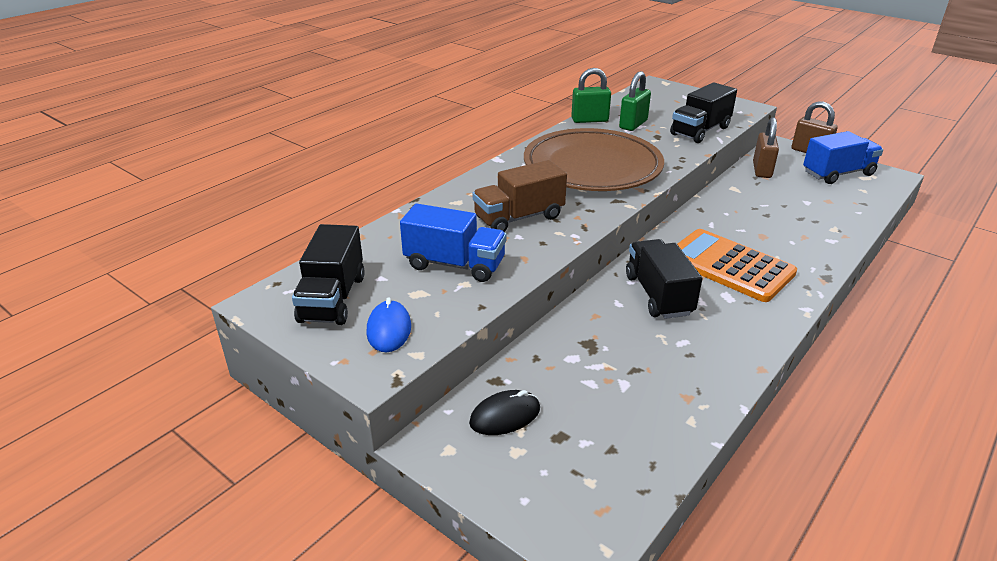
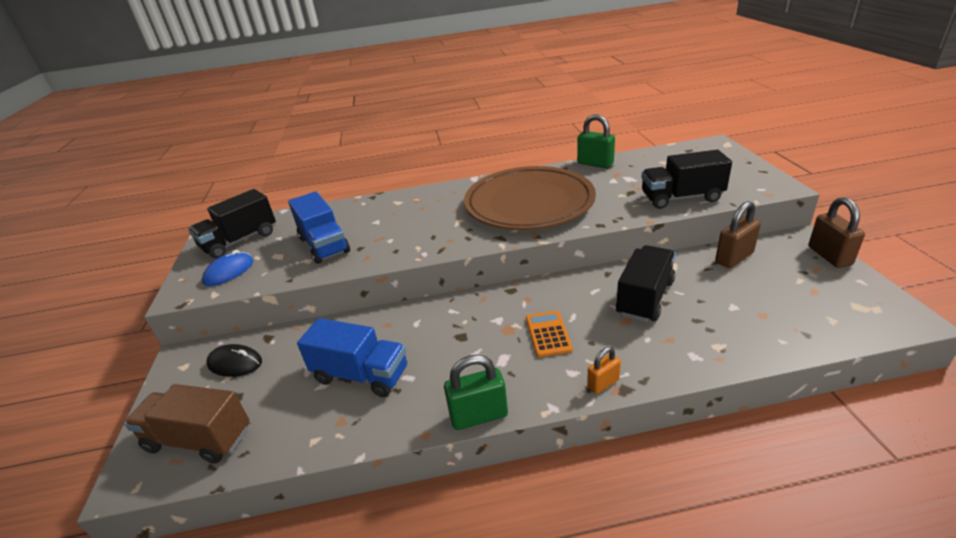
camera: 45 degrees right, 0 degrees up
brown truck [472,160,567,232] -> brown truck moved to [124,384,249,464]
green padlock [619,71,651,131] -> green padlock moved to [444,354,508,430]
black truck [626,239,702,319] -> black truck moved to [616,245,675,322]
orange calculator [677,229,797,302] -> orange calculator [526,311,573,357], size x0.50
blue truck [803,131,883,184] -> blue truck moved to [297,318,407,397]
none -> orange padlock [587,347,621,394]

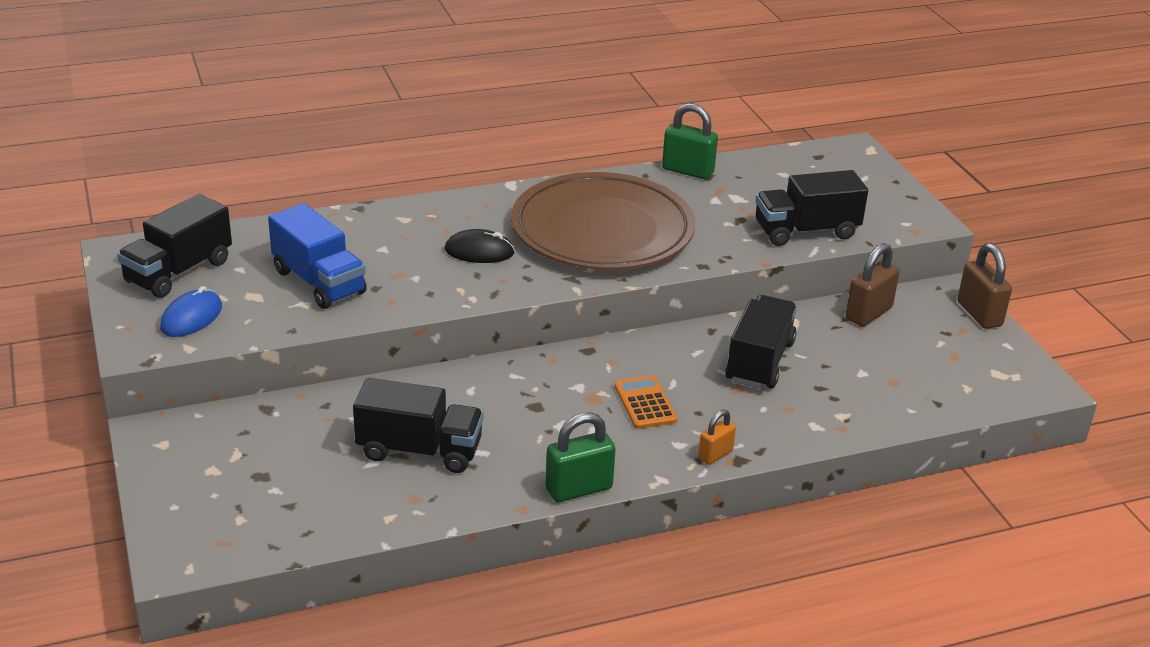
camera: 15 degrees left, 0 degrees up
brown truck [124,384,249,464] -> none
black mouse [206,344,262,377] -> black mouse moved to [445,229,515,263]
blue truck [297,318,407,397] -> black truck [353,378,483,473]

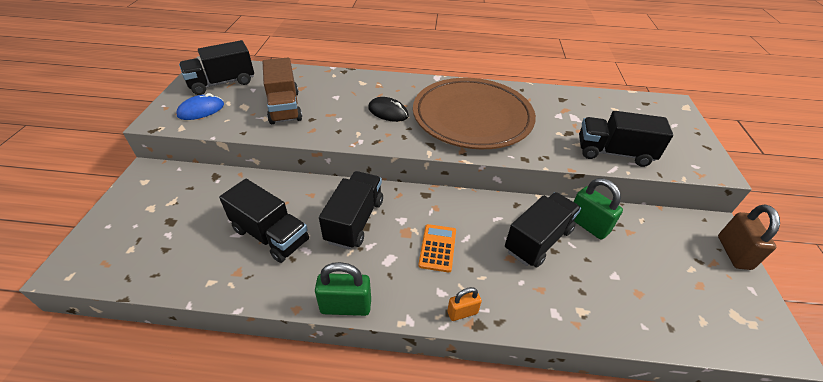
camera: 25 degrees right, 10 degrees up
blue truck [268,203,367,309] -> brown truck [263,57,302,124]
green padlock [662,103,718,179] -> green padlock moved to [574,178,623,240]
brown padlock [845,243,900,326] -> none
none -> black truck [319,171,383,249]

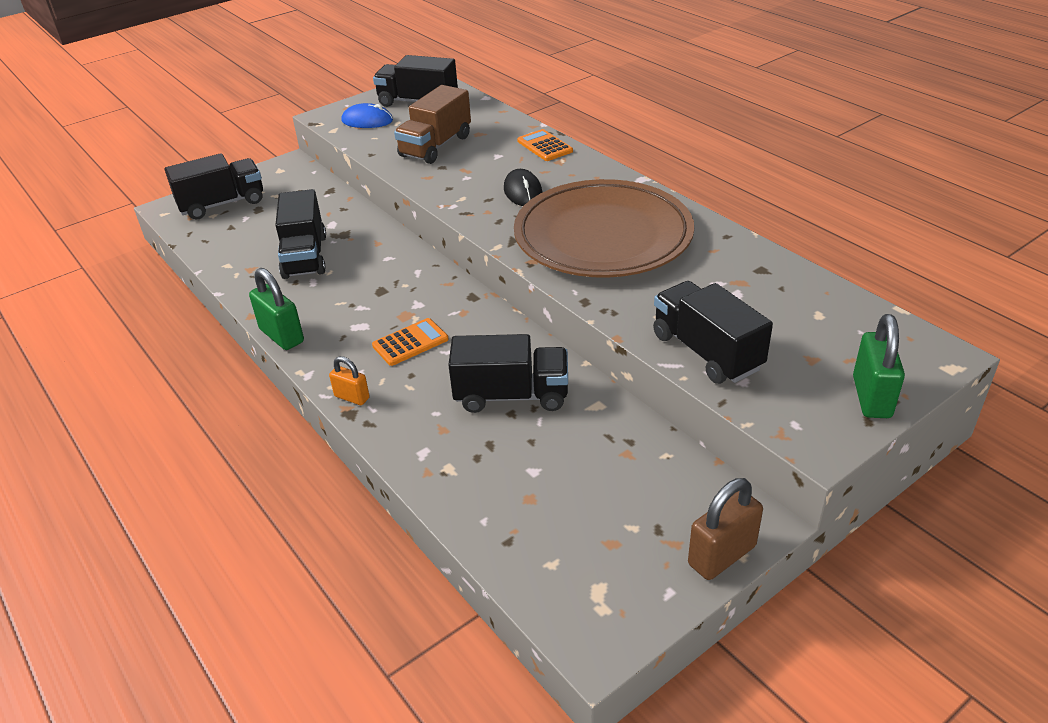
camera: 50 degrees right, 5 degrees down
black truck [319,171,383,249] -> black truck moved to [165,153,263,219]
green padlock [574,178,623,240] -> green padlock moved to [853,314,905,418]
none -> orange calculator [517,129,573,161]

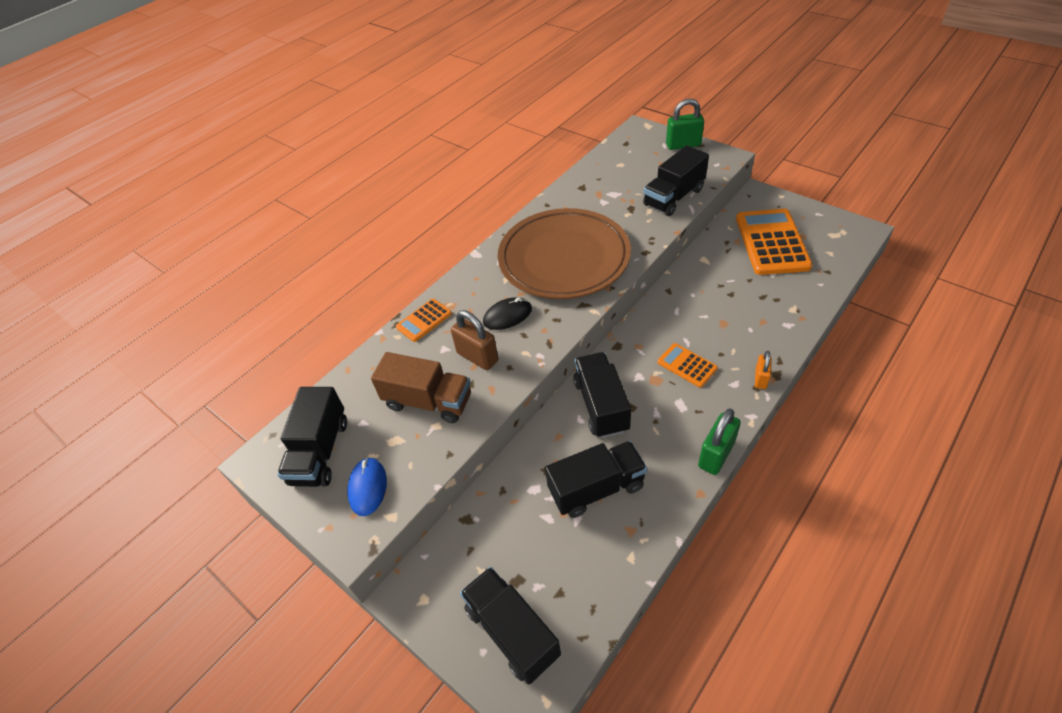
camera: 100 degrees left, 10 degrees up
black truck [448,334,568,413] -> black truck moved to [573,352,631,438]
brown padlock [688,478,763,580] -> brown padlock moved to [451,310,498,370]
none -> orange calculator [736,209,813,275]

